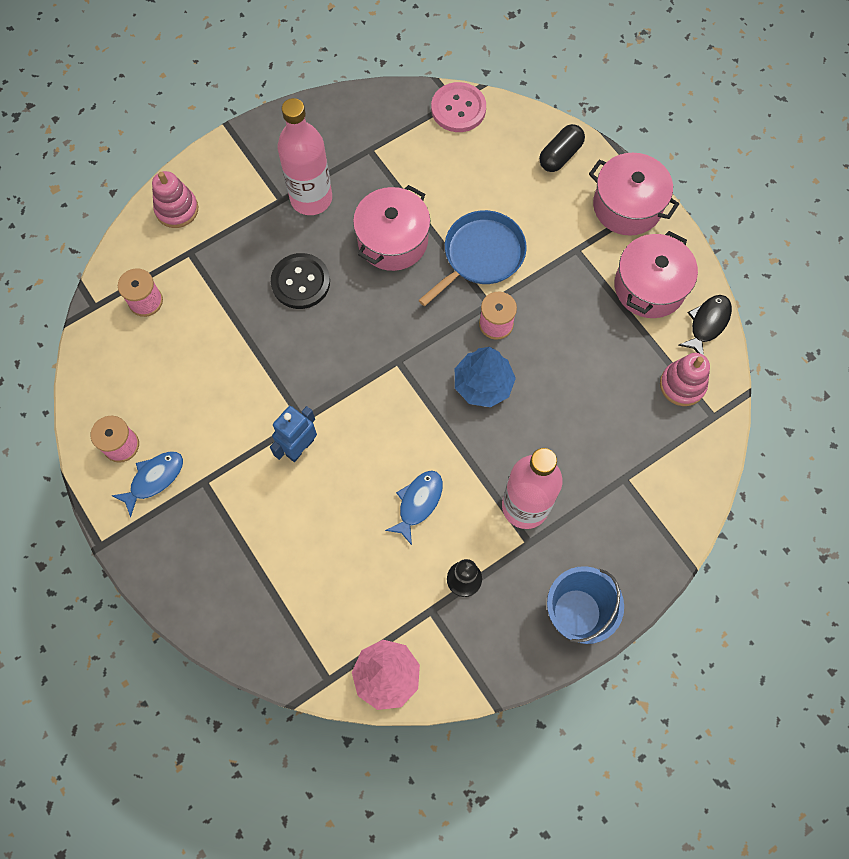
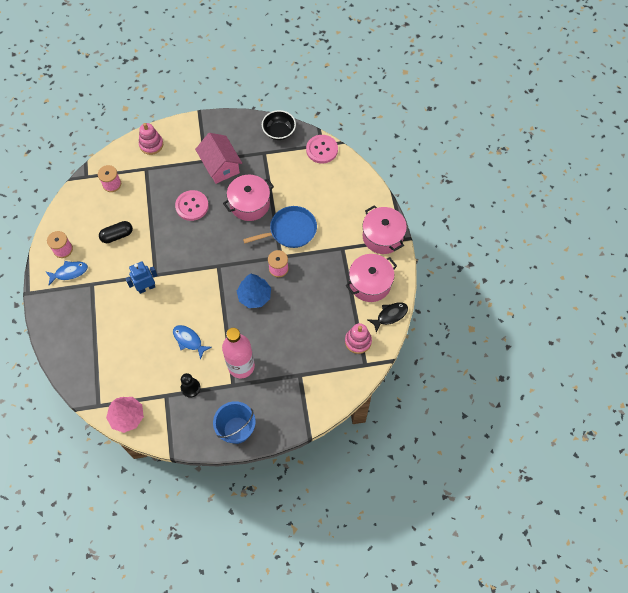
camera: 25 degrees right, 5 degrees down
black button [271,253,330,309] -> pink button [175,190,209,221]
pink bottle [277,98,332,215] -> pink house [195,133,242,184]
blue fish [385,470,443,545] -> blue fish turned 105 degrees counterclockwise [173,325,212,360]
black capsule [539,124,585,172] -> black capsule moved to [99,221,133,243]
none -> black bowl [262,110,296,140]

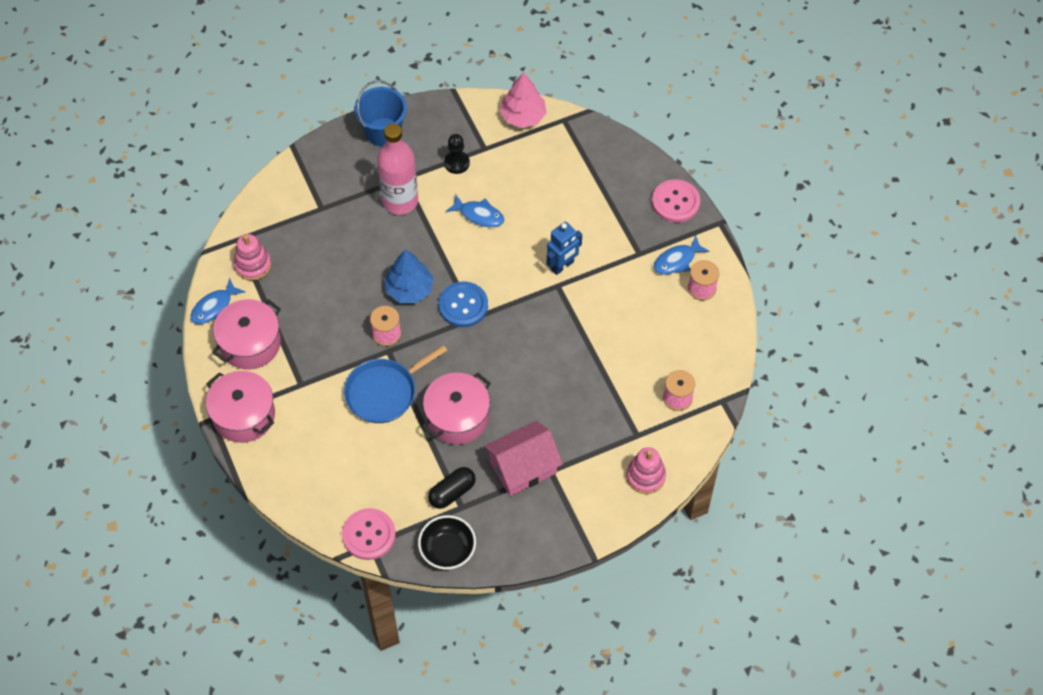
camera: 165 degrees right, 5 degrees down
black capsule [99,221,133,243] -> black capsule moved to [428,467,476,509]
pink button [175,190,209,221] -> pink button moved to [652,179,700,223]
pink house [195,133,242,184] -> pink house turned 75 degrees counterclockwise [484,421,563,496]
black fish [367,302,408,333] -> blue fish [190,278,245,324]
none -> blue button [439,282,488,327]

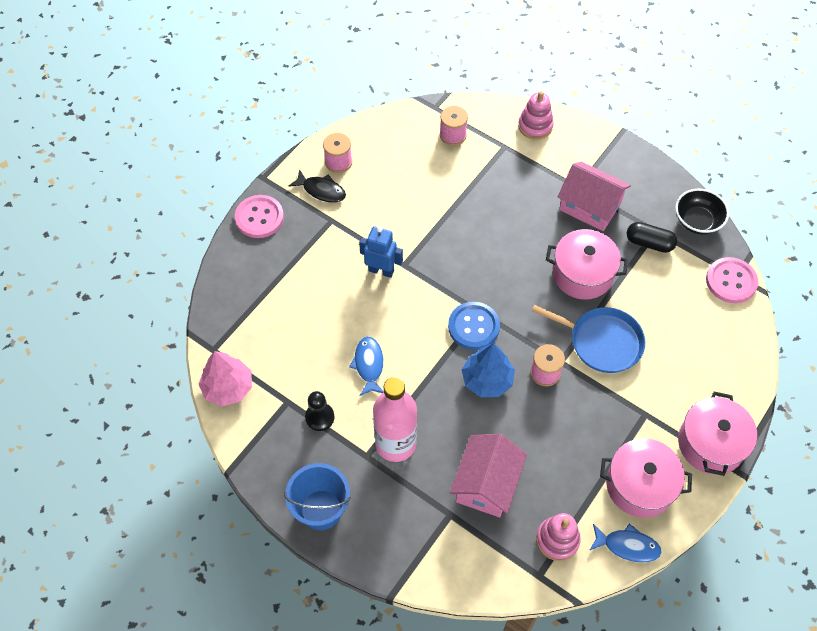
camera: 120 degrees left, 0 degrees up
blue fish [653,236,710,275] -> black fish [289,169,346,203]
none -> pink house [450,434,527,517]

